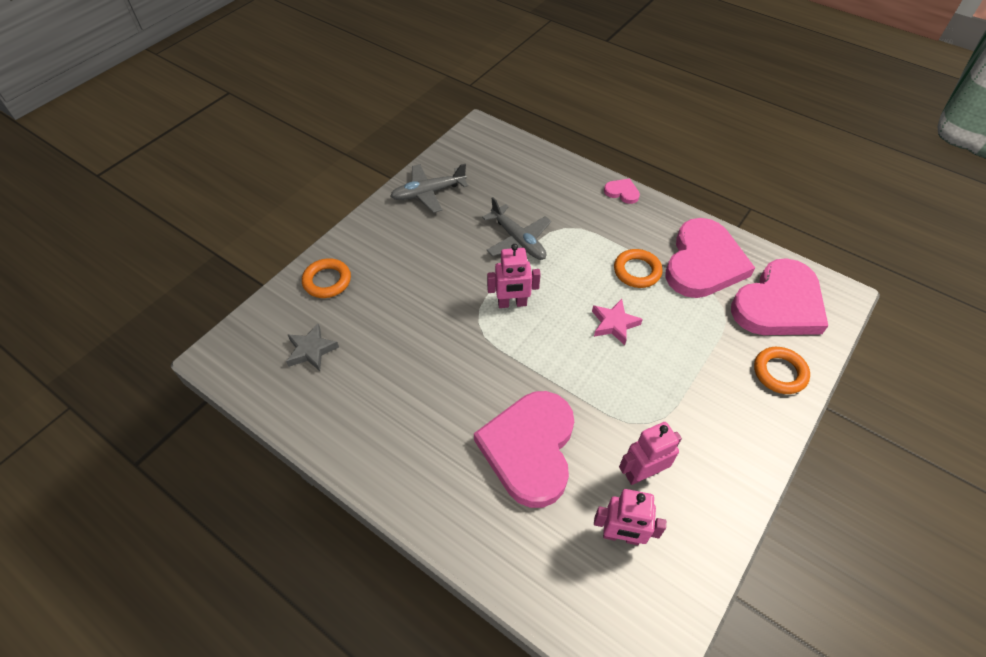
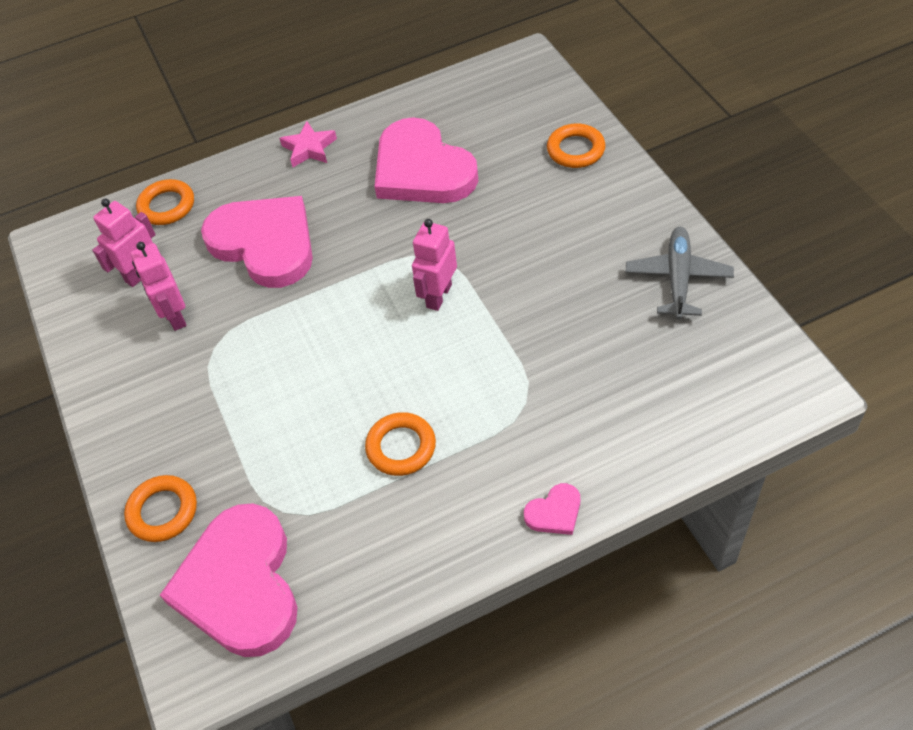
camera: 125 degrees right, 0 degrees up
grey star [286,324,339,371] -> none
grey plane [482,197,551,260] -> none
pink star [592,299,643,345] -> pink star moved to [279,121,337,167]
pink robot [619,422,682,485] -> pink robot turned 150 degrees clockwise [131,242,187,331]
pink heart [666,218,755,298] -> pink heart moved to [374,117,478,203]
none -> orange ring [136,179,194,225]

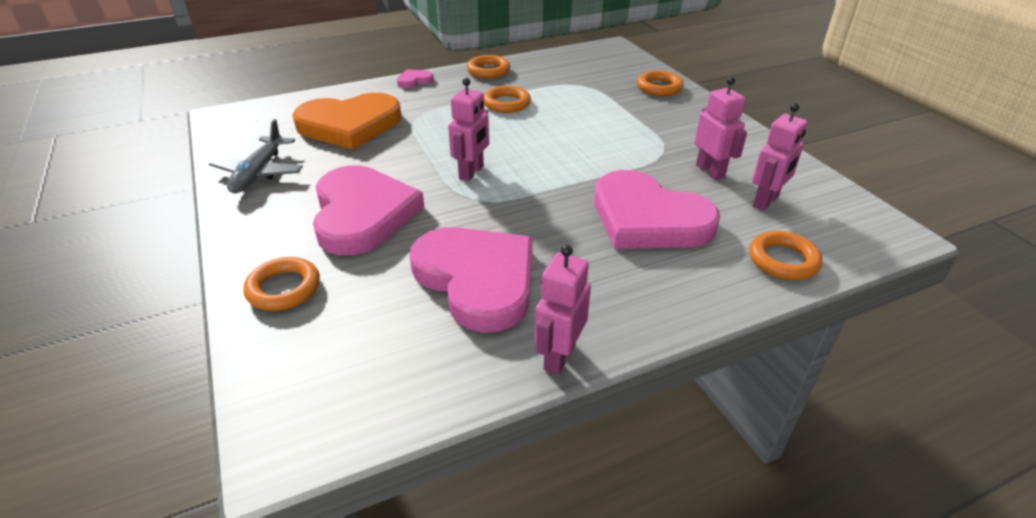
camera: 175 degrees right, 15 degrees down
pink heart [160,503,297,657] -> pink heart moved to [313,165,424,255]
pink star [279,121,337,167] -> none
none -> orange heart [292,93,401,150]
none -> orange ring [467,55,510,79]
none -> pink robot [535,245,591,375]

